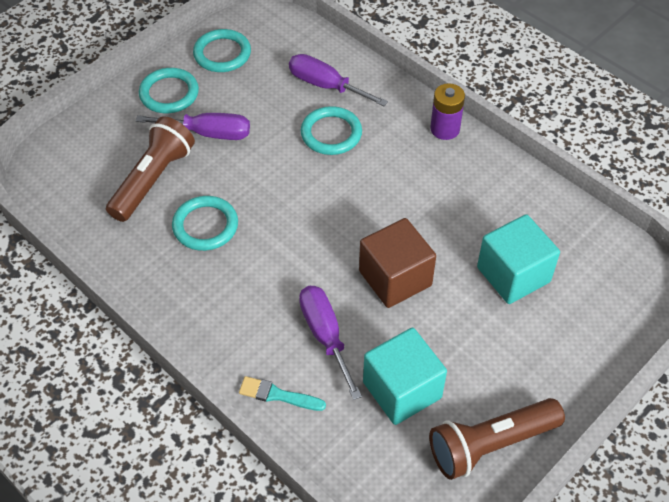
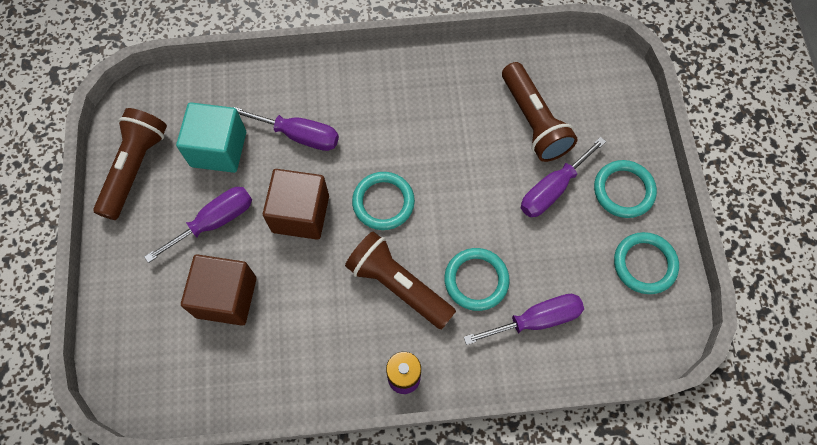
camera: 130 degrees right, 15 degrees up
turquoise ring [172,196,238,251] -> turquoise ring moved to [352,172,415,230]
turquoise brush [239,376,326,411] -> none
turquoise cube [477,214,560,304] -> brown cube [181,254,257,326]
none -> purple screwdriver [144,187,252,263]
none -> brown flashlight [345,231,456,329]

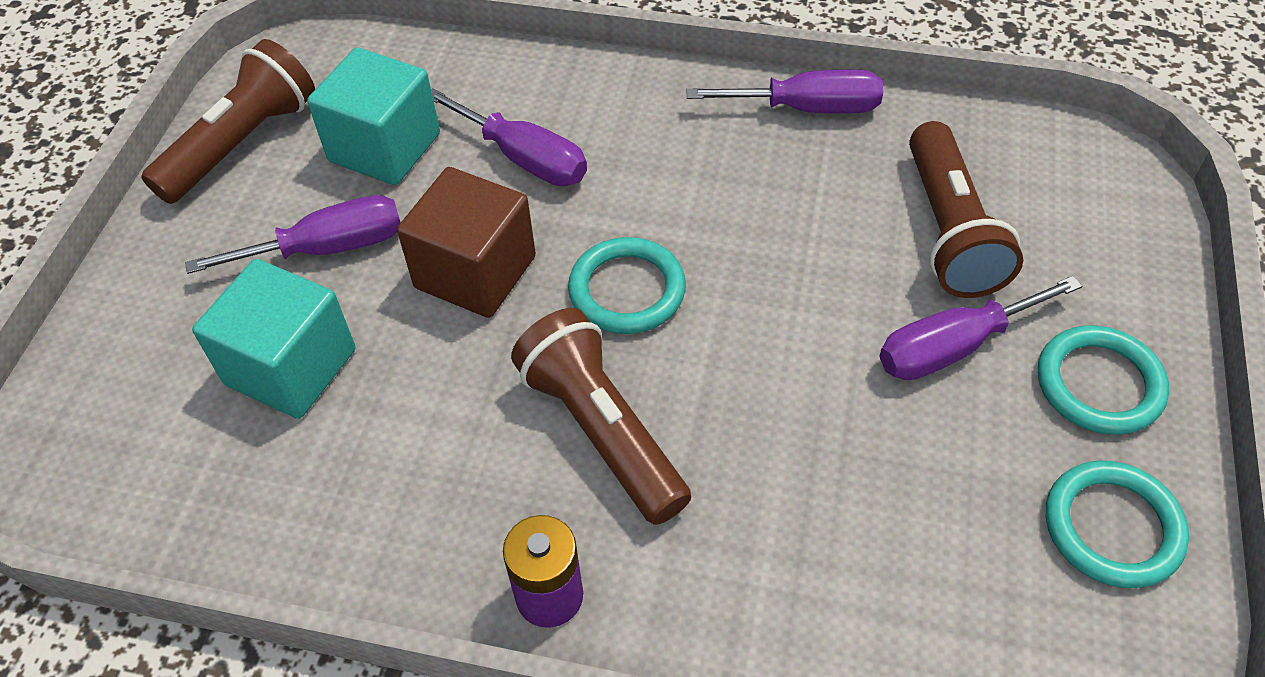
camera: 20 degrees right, 15 degrees down
brown cube [181,254,257,326] -> turquoise cube [192,259,355,419]
turquoise ring [444,248,510,311] -> none
purple screwdriver [464,294,584,345] -> purple screwdriver moved to [687,69,883,114]

